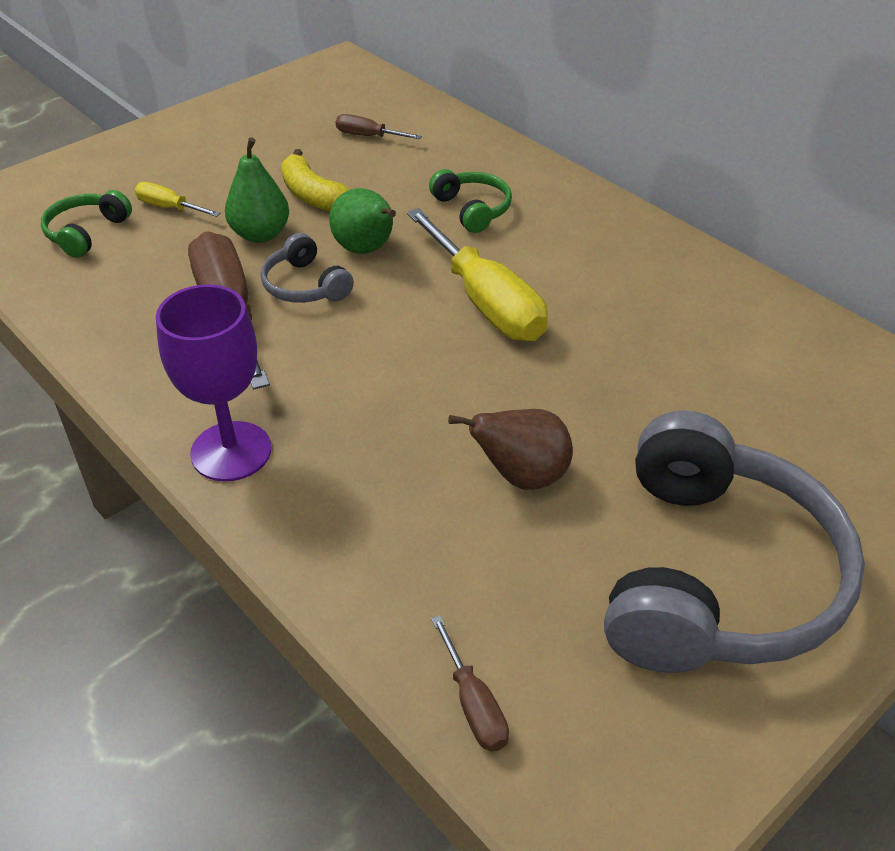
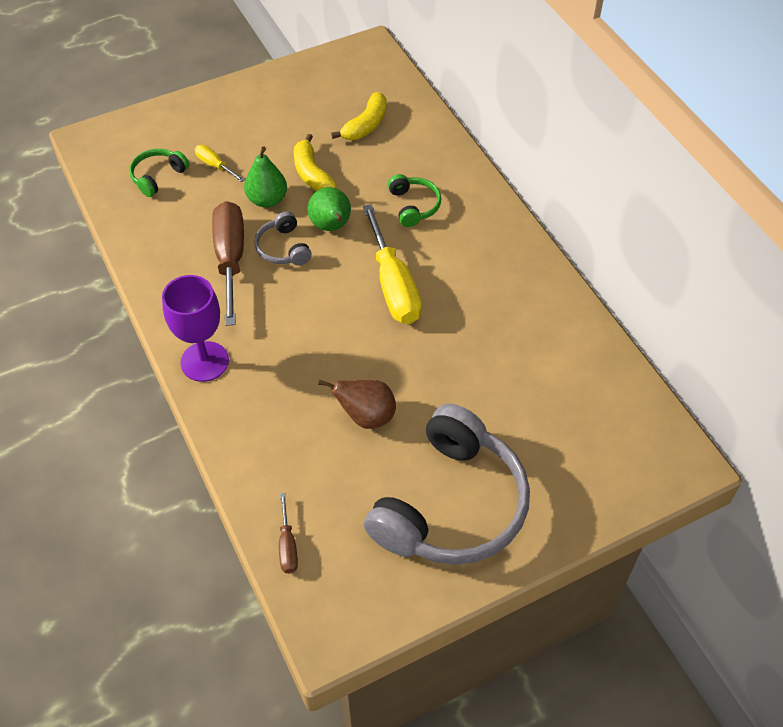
camera: 15 degrees right, 10 degrees up
brown screwdriver [336,114,422,139] -> yellow banana [331,92,387,140]

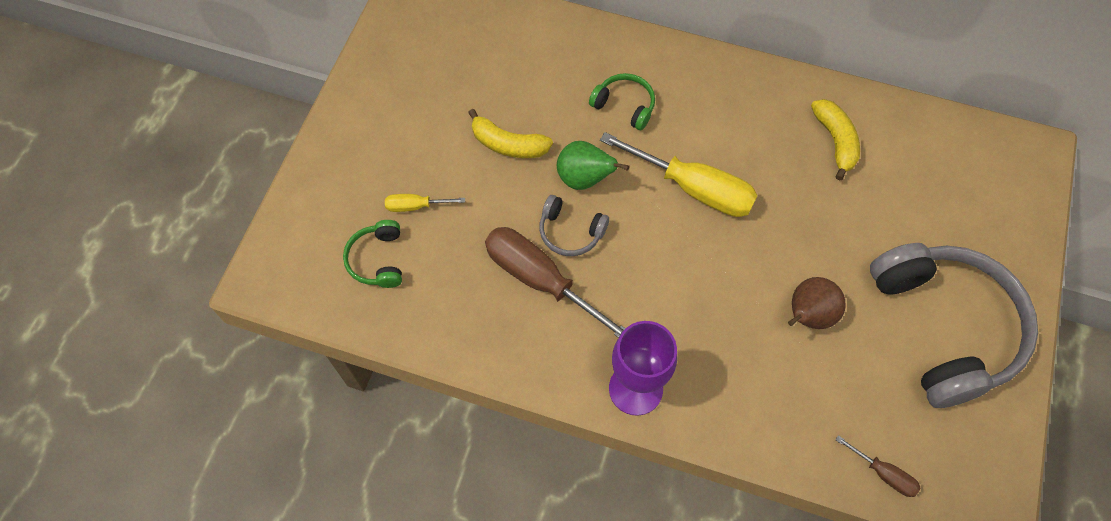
camera: 45 degrees left, 10 degrees up
green pear [244,146,287,208] -> none
yellow banana [331,92,387,140] -> yellow banana moved to [811,99,860,180]

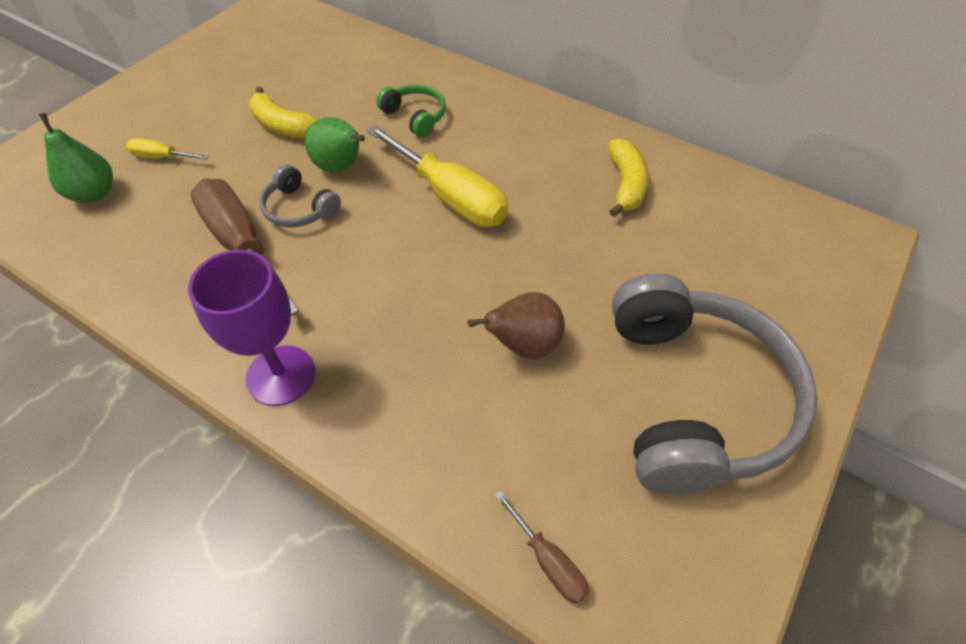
camera: 15 degrees right, 10 degrees down
green headphones [343,220,402,288] -> green pear [39,113,113,203]

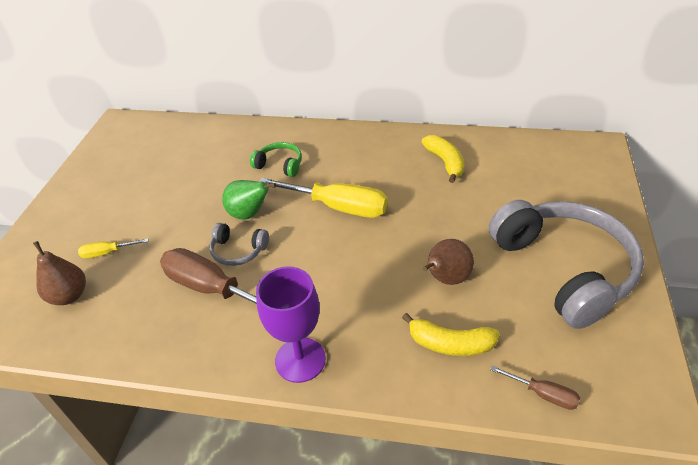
camera: 20 degrees left, 10 degrees down
green pear [39,113,113,203] -> brown pear [33,241,86,305]
yellow banana [249,87,317,139] -> yellow banana moved to [402,313,500,356]

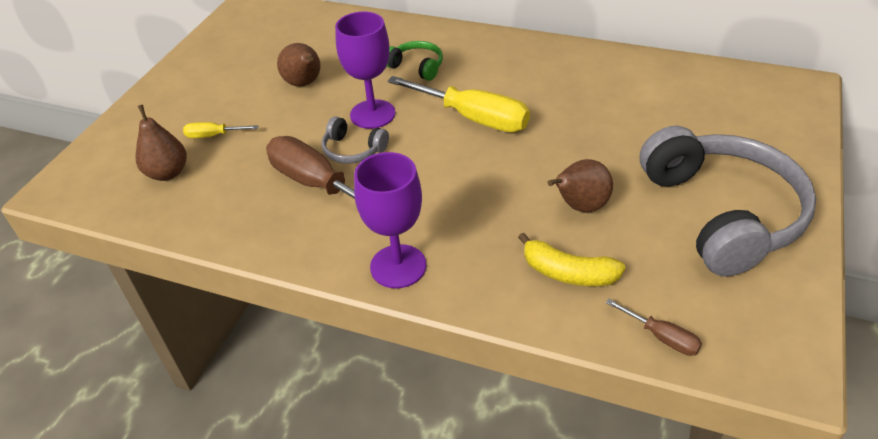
camera: 10 degrees right, 0 degrees up
green pear [222,180,276,219] -> purple goblet [335,12,395,129]
yellow banana [421,135,464,183] -> none
none -> brown pear [277,43,321,87]

